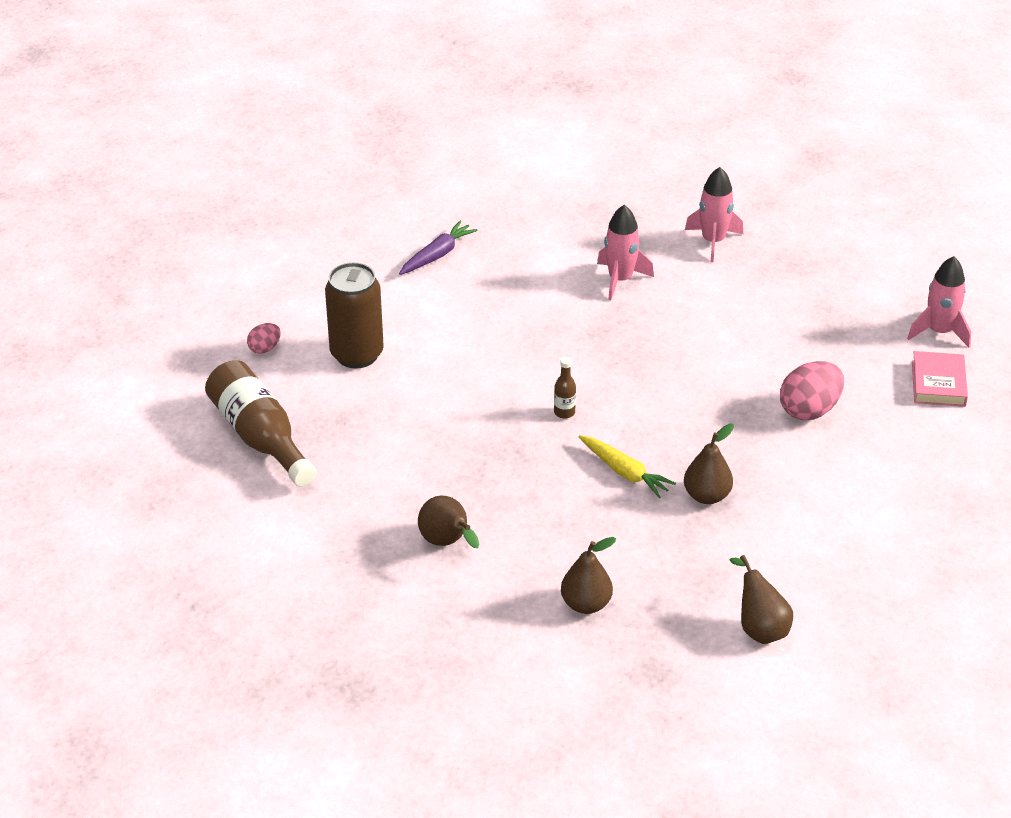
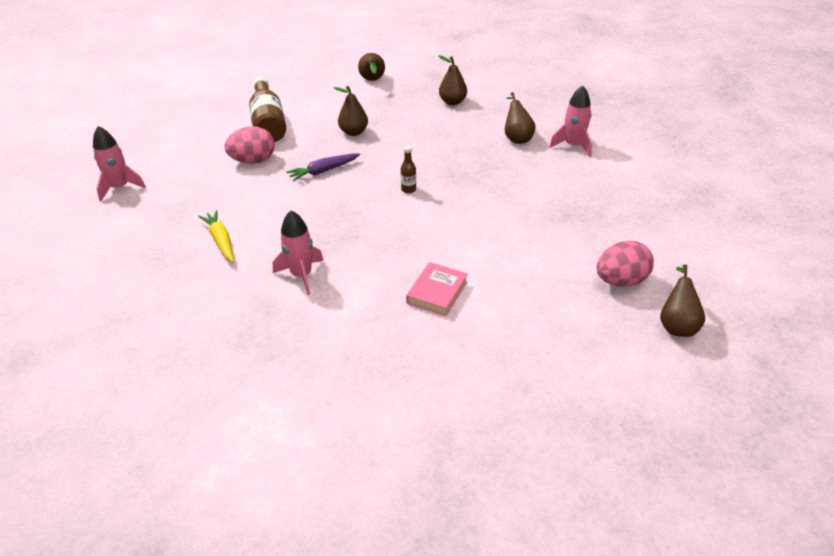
camera: 160 degrees left, 0 degrees up
brown bottle [205,360,317,487] -> brown bottle moved to [249,77,286,142]
pink egg [247,323,281,354] -> pink egg [597,241,654,287], size x1.88
brown can [325,262,384,369] -> none
purple carrot [399,220,478,275] -> purple carrot moved to [286,153,360,181]
yellow carrot [578,435,676,498] -> yellow carrot moved to [198,210,234,262]
pink rocket [685,167,743,262] -> pink rocket moved to [549,85,592,157]
pink book [912,351,968,407] -> pink book moved to [406,262,468,316]
none -> brown pear [660,265,705,337]

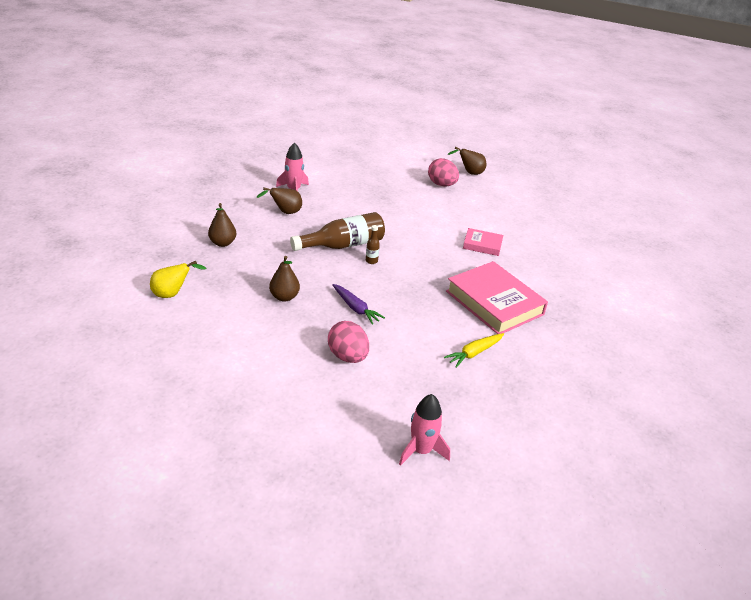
camera: 105 degrees left, 5 degrees down
brown bottle [249,77,286,142] -> brown bottle moved to [290,212,385,251]
pink rocket [273,210,324,295] -> pink book [446,261,548,334]
brown pear [358,53,385,81] -> yellow pear [150,261,206,298]

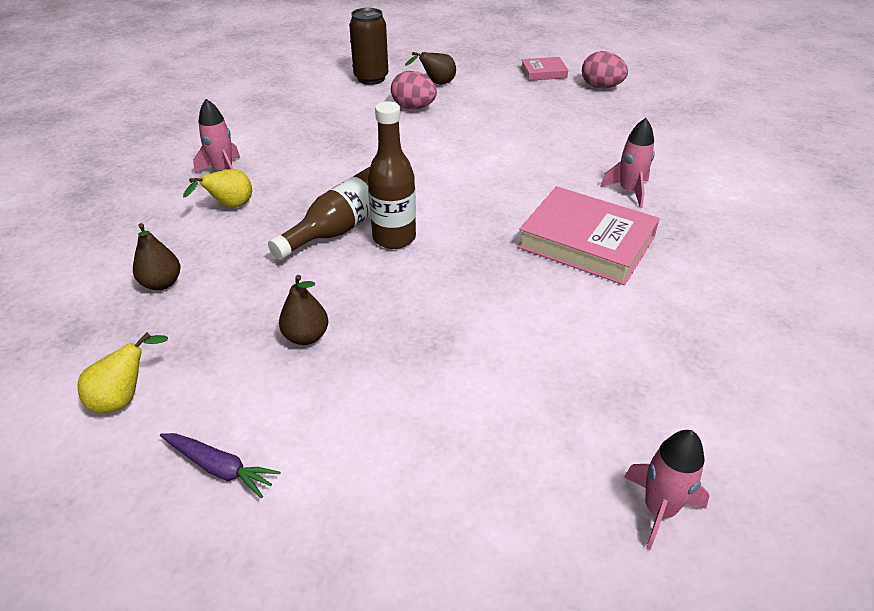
camera: 20 degrees left, 5 degrees up
brown pear [256,187,302,214] -> yellow pear [183,169,252,208]
pink egg [328,321,369,363] -> pink egg moved to [582,51,628,88]
purple carrot [332,284,385,325] -> purple carrot moved to [160,433,280,498]
brown bottle [366,225,380,264] -> brown bottle [368,101,416,249], size x2.34
yellow carrot [444,333,504,368] -> none
pink book [463,228,503,256] -> pink book moved to [521,57,568,81]
none -> brown can [349,8,388,85]
none -> pink rocket [600,118,655,208]

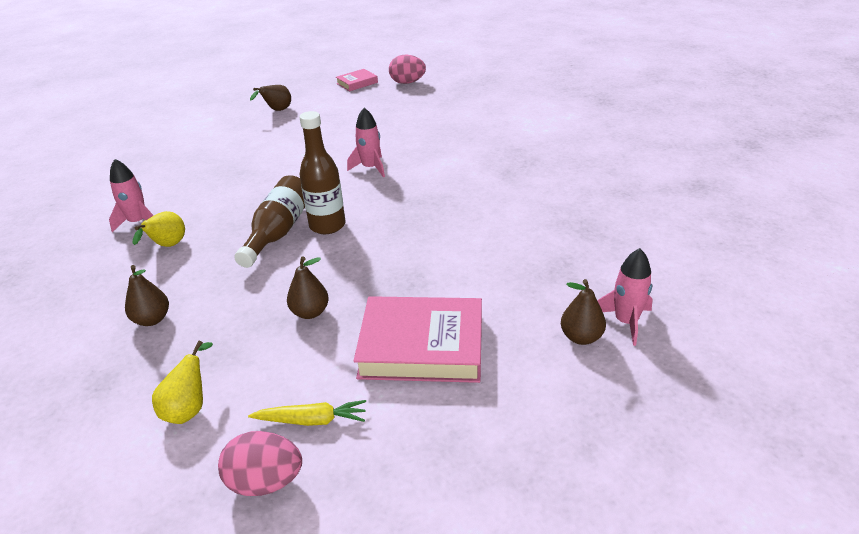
camera: 25 degrees left, 5 degrees down
purple carrot [160,433,280,498] -> yellow carrot [248,400,366,426]
brown can [349,8,388,85] -> none
pink egg [391,71,437,109] -> pink egg moved to [218,431,302,496]
pink book [518,186,660,285] -> pink book moved to [354,296,482,383]
pink rocket [600,118,655,208] -> pink rocket moved to [347,108,385,177]
none -> brown pear [561,279,606,345]

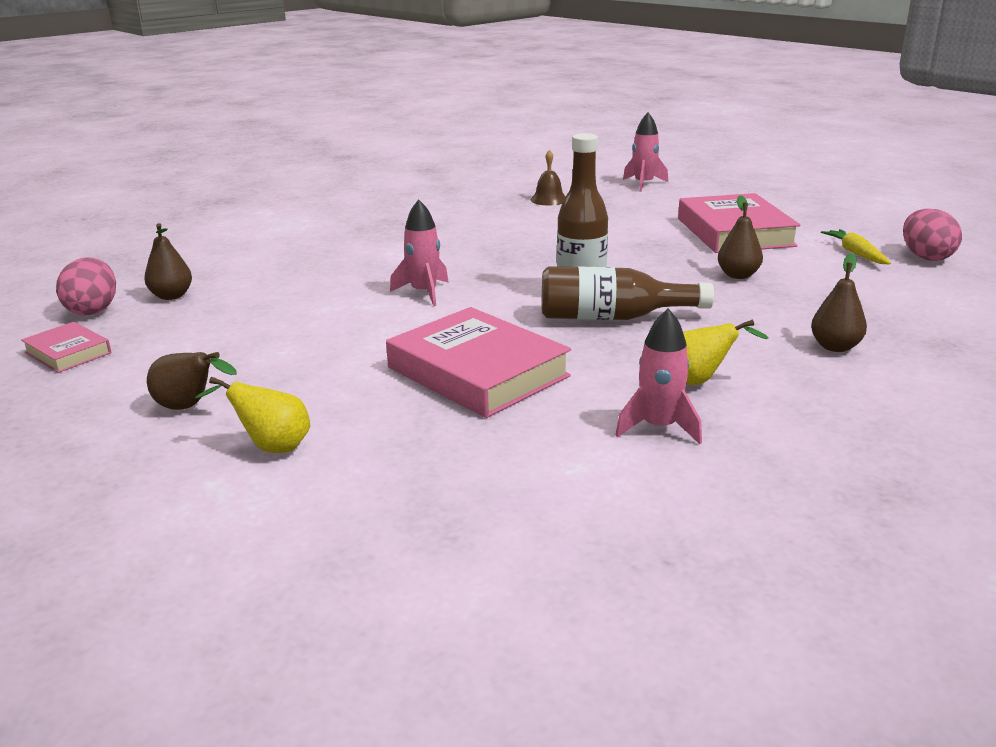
camera: 105 degrees left, 10 degrees down
yellow pear [152,340,213,424] -> yellow pear moved to [195,377,310,453]
brown pear [561,279,606,345] -> brown pear moved to [144,223,192,300]
none -> pink book [386,307,571,418]
none -> brown bell [530,150,566,205]

